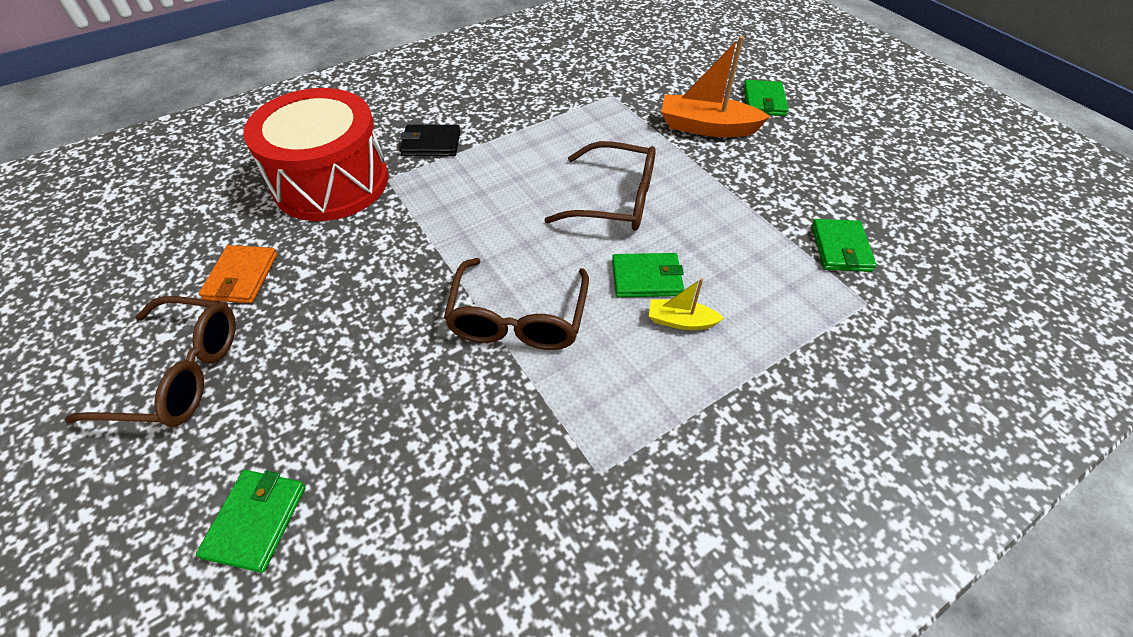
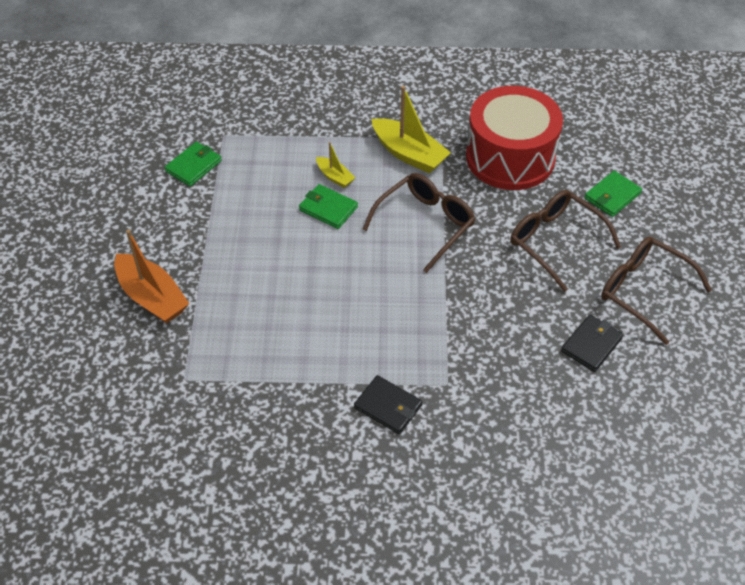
camera: 145 degrees left, 0 degrees up
orange wallet [199,245,277,303] -> black wallet [561,314,623,372]
red drum [243,88,388,221] -> red drum moved to [466,86,563,190]
brown glasses [544,141,656,231] -> brown glasses moved to [510,190,621,292]
green wallet [743,80,789,116] -> none
none -> yellow boat [372,86,451,174]

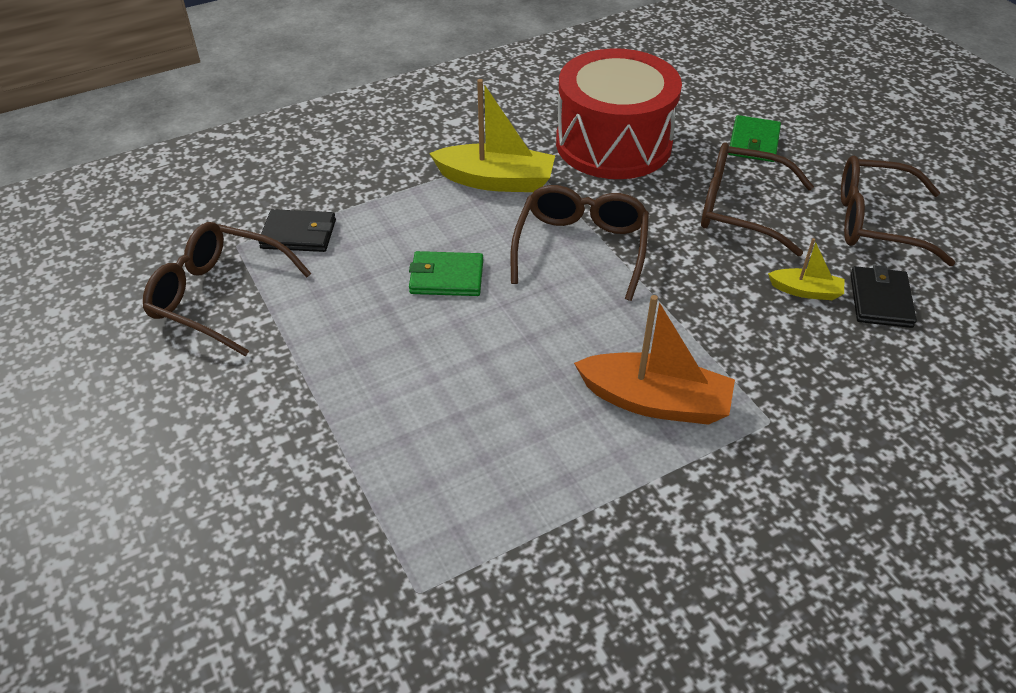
camera: 30 degrees left, 5 degrees down
orange boat [114,229,190,323] -> orange boat moved to [574,295,735,425]
green wallet [165,142,222,186] -> brown glasses [143,222,311,357]
yellow boat [316,142,355,188] -> yellow boat moved to [768,238,844,300]
black wallet [354,375,422,434] -> black wallet moved to [258,209,336,252]

